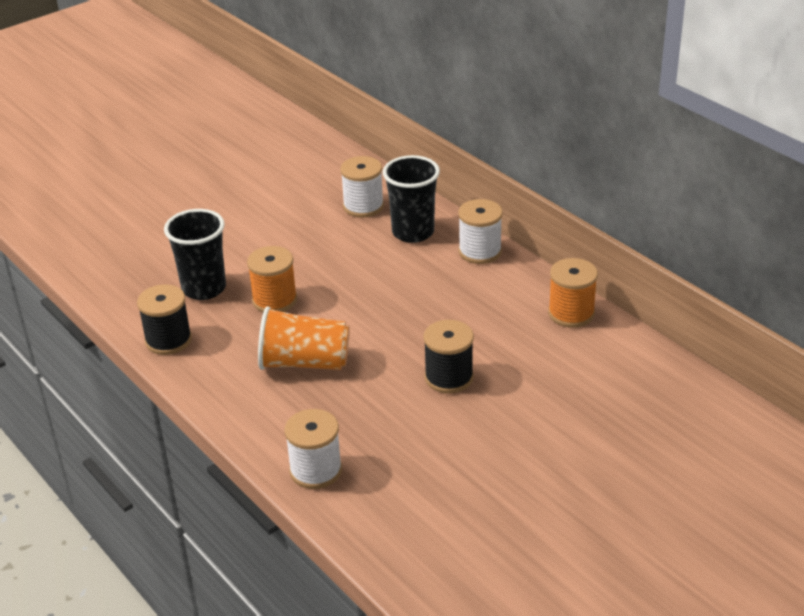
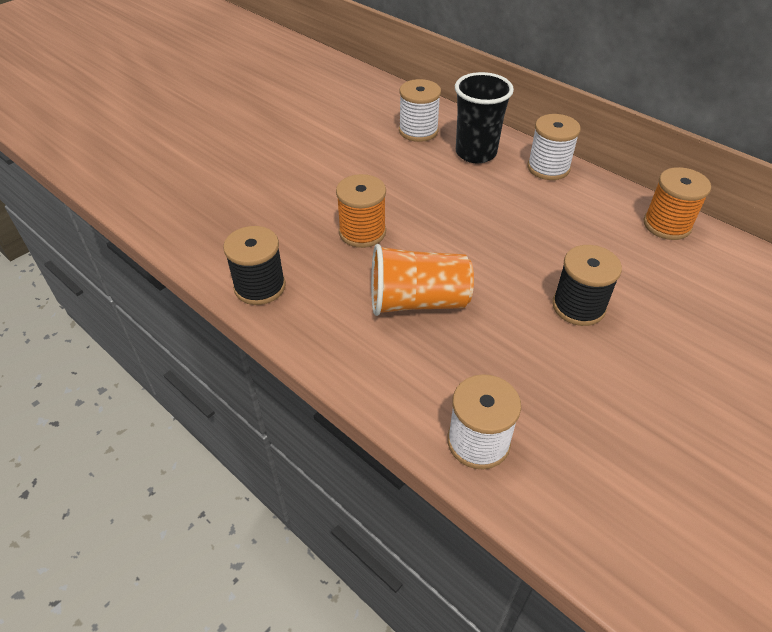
camera: 10 degrees left, 10 degrees up
black cup [164,209,226,300] -> none

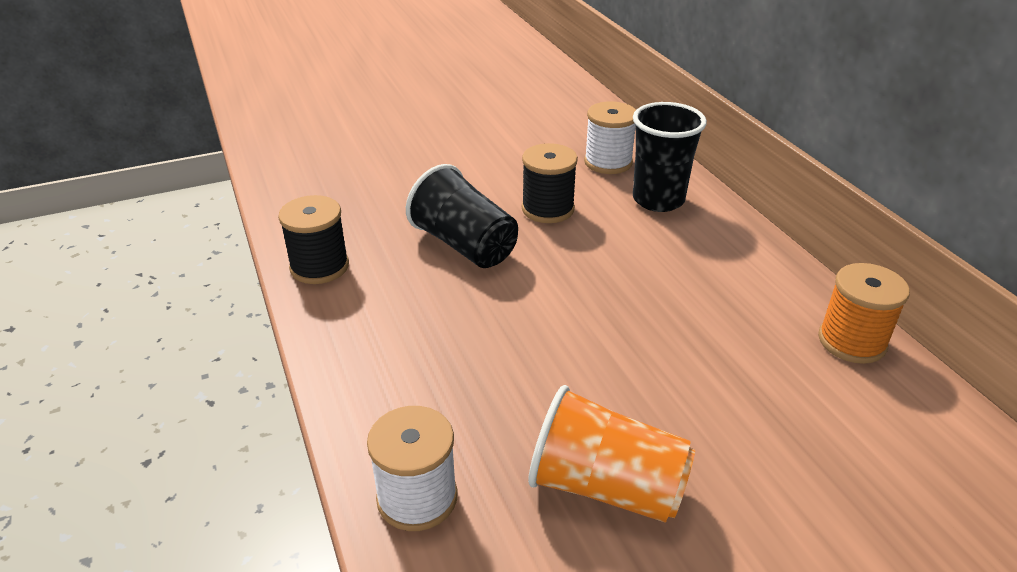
camera: 25 degrees right, 10 degrees down
orange spool [336,174,386,248] -> black cup [406,164,518,268]
orange cup [371,244,474,316] -> orange cup moved to [528,385,695,523]
white spool [527,114,581,180] -> none
black spool [552,245,622,326] -> black spool moved to [522,143,578,223]

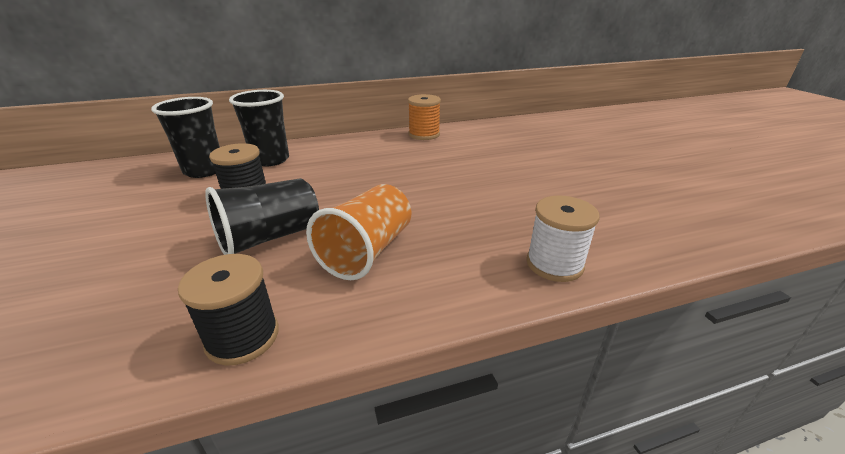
camera: 85 degrees left, 5 degrees down
orange cup [528,385,695,523] -> orange cup moved to [306,184,411,280]
white spool [584,101,636,174] -> black cup [151,97,220,178]

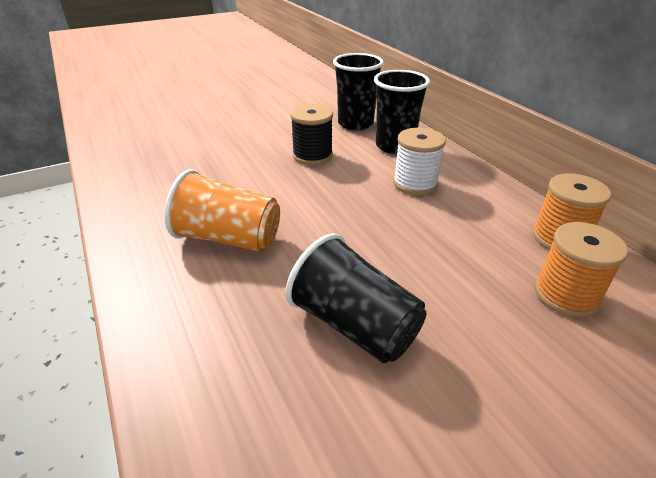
camera: 80 degrees right, 5 degrees up
black spool [178,254,279,365] -> none
black cup [205,178,319,255] -> black cup moved to [286,233,427,363]
white spool [526,195,600,282] -> white spool moved to [393,128,446,195]
none -> orange spool [535,222,628,317]

